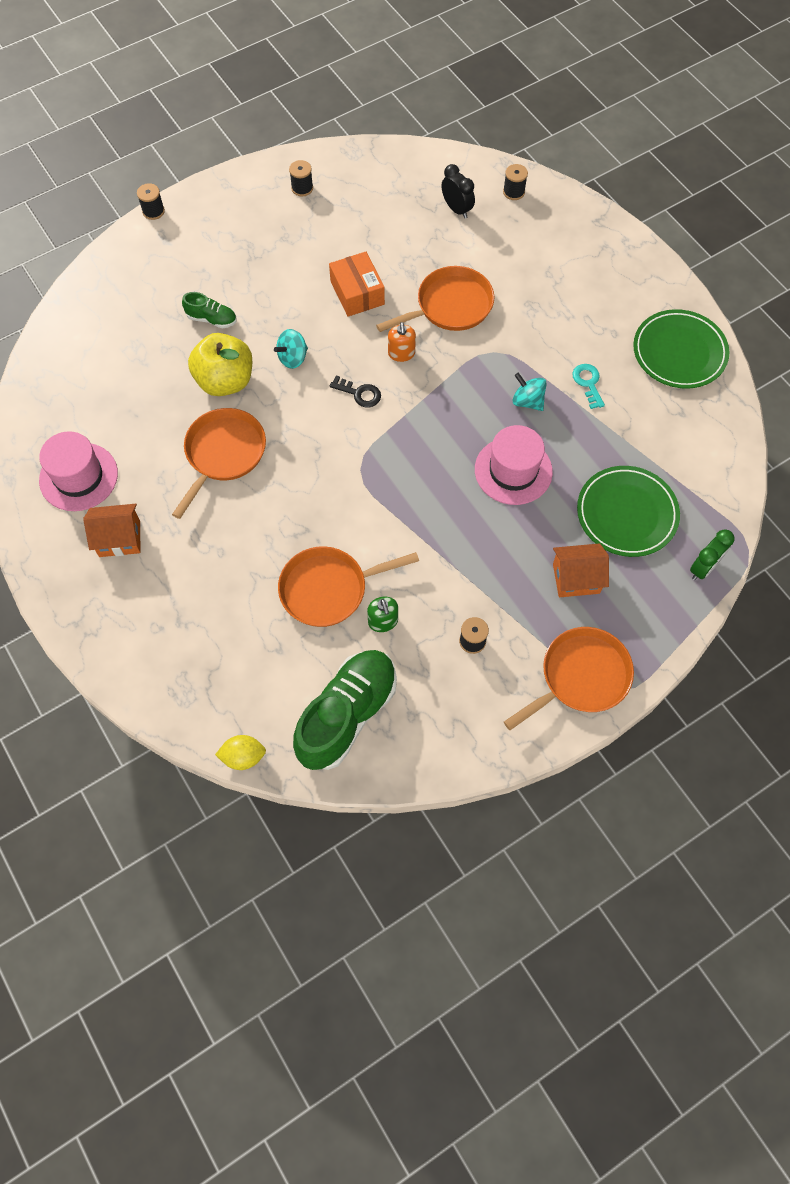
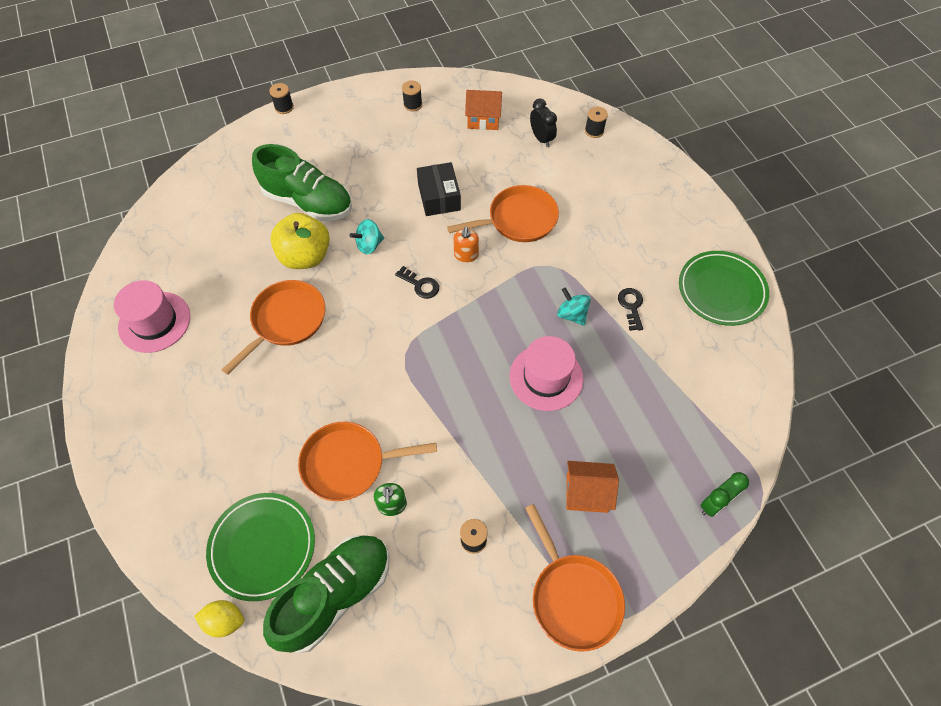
camera: 10 degrees right, 5 degrees down
orange house [83,504,141,557] -> orange house moved to [465,90,502,130]
green shoe [182,292,237,328] -> green shoe [252,144,352,221], size x2.16
orange box [329,252,385,317] -> black box [417,162,461,216]
orange pan [504,627,634,730] -> orange pan turned 90 degrees clockwise [525,504,625,651]
turquoise key [572,364,605,409] -> black key [618,288,643,331]
green plate [577,466,680,557] -> green plate moved to [206,493,315,601]

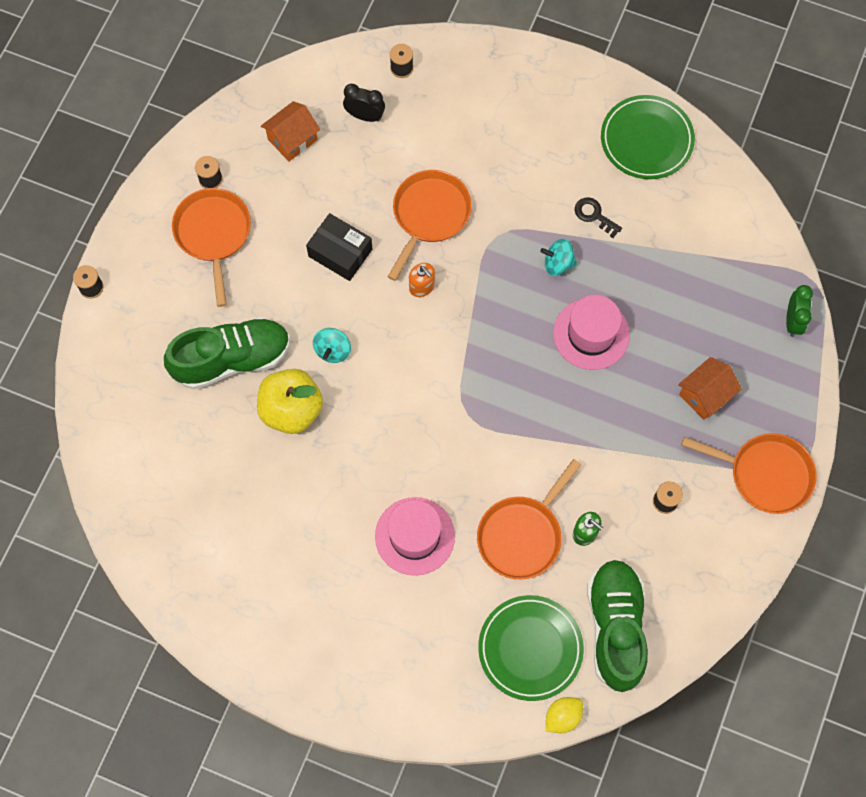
camera: 45 degrees left, 10 degrees up
pink hat [114,280,190,353] -> pink hat moved to [375,497,455,576]
orange pan [222,280,326,375] -> orange pan moved to [172,188,251,307]
black key [395,266,439,299] -> none

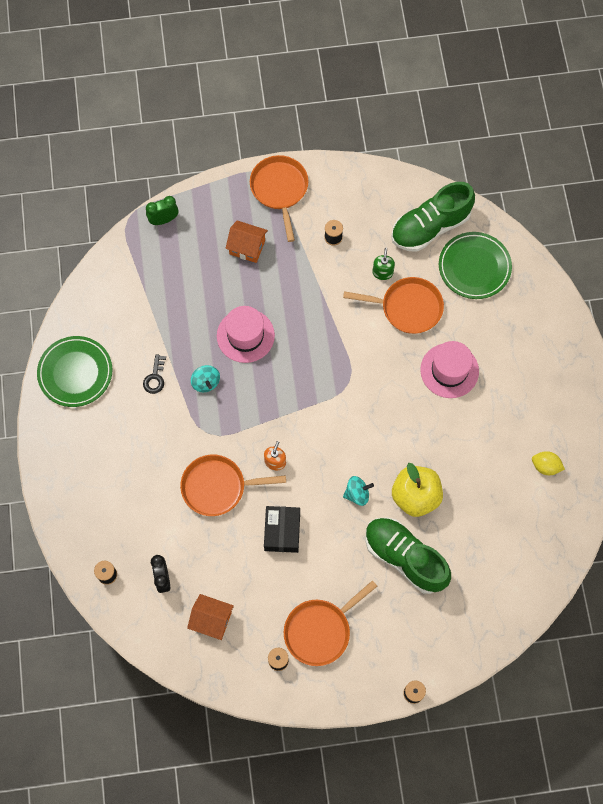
camera: 120 degrees left, 0 degrees up
yellow lemon [546,697,583,733] -> yellow lemon moved to [532,451,565,475]

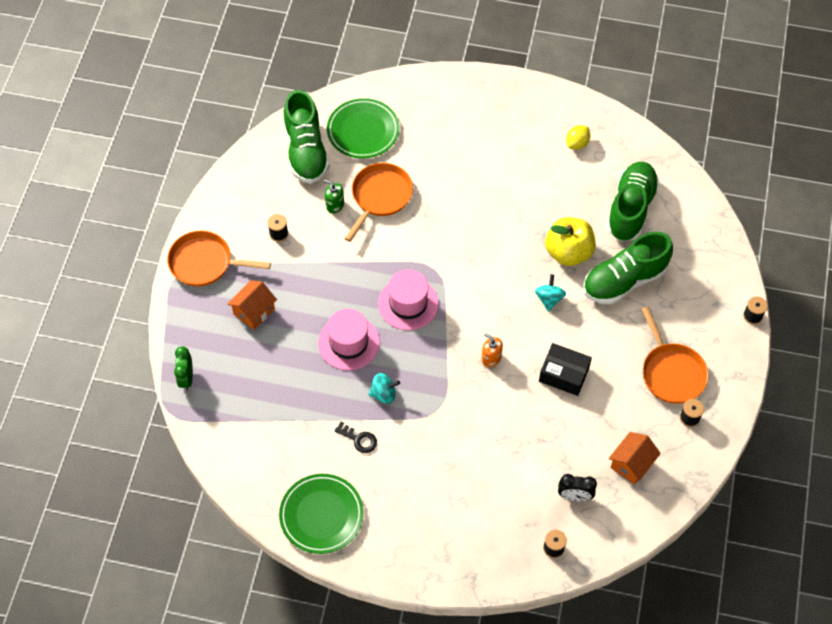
camera: 70 degrees left, 10 degrees down
orange pan [180,454,286,516] -> none
pink hat [420,341,479,398] -> pink hat moved to [378,269,439,330]
none -> green shoe [606,162,660,241]

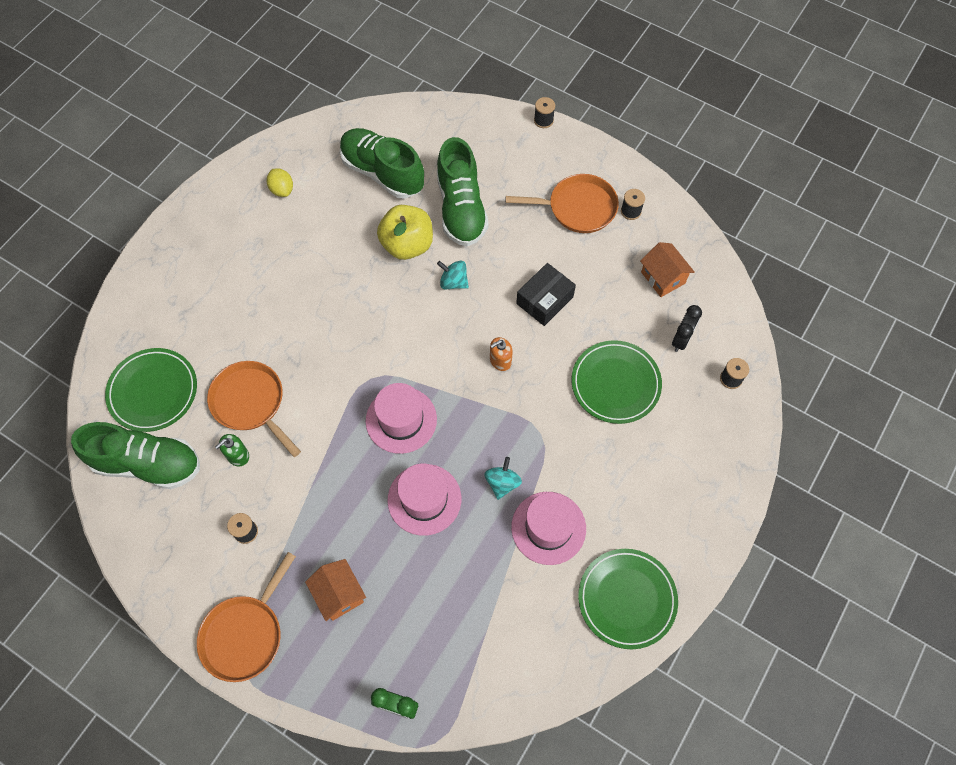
camera: 70 degrees left, 5 degrees up
black key [334,422,377,453] -> pink hat [511,492,586,565]
none -> green plate [571,340,662,424]

